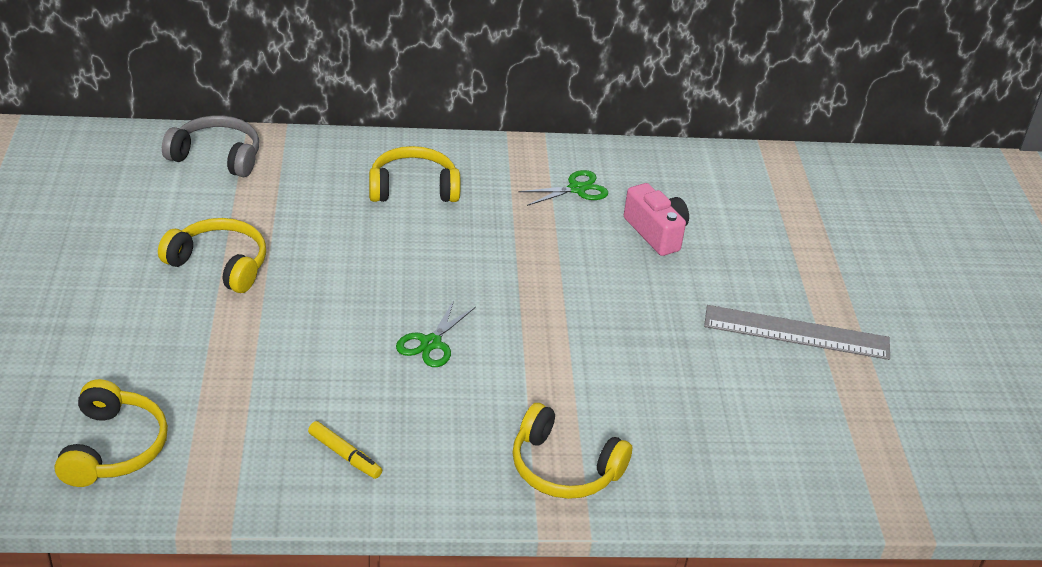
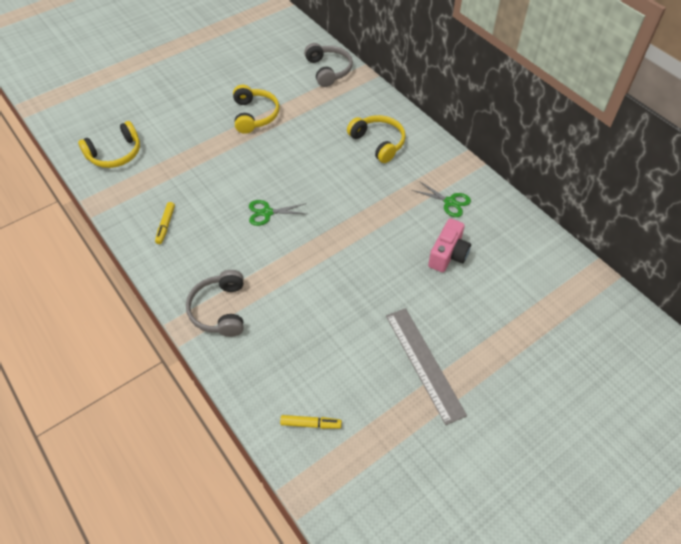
camera: 60 degrees right, 15 degrees up
yellow headphones [512,403,632,499] -> grey headphones [186,270,243,337]
none -> yellow marker [280,415,342,429]

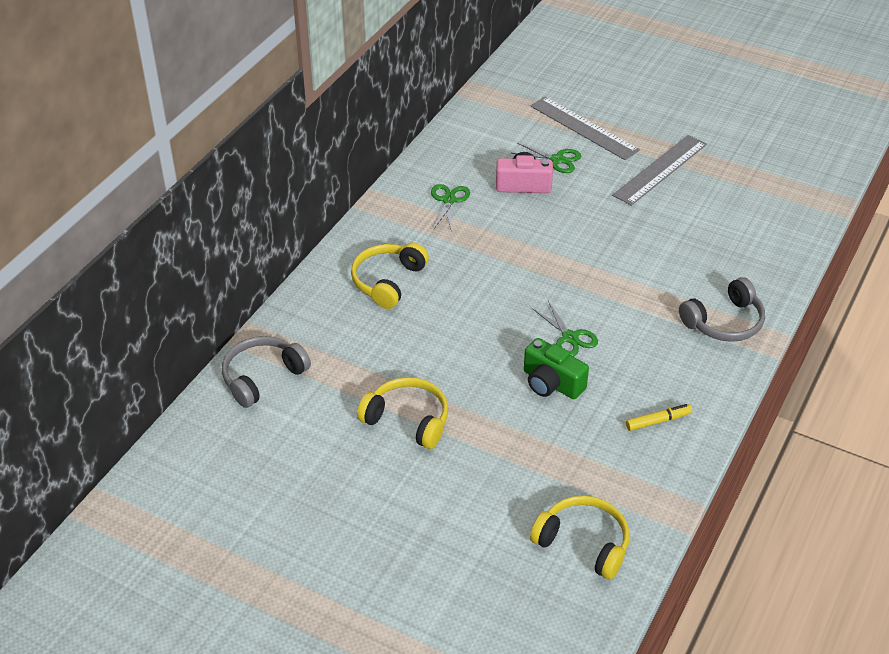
camera: 115 degrees left, 10 degrees down
yellow headphones [233,85,279,134] -> yellow headphones turned 60 degrees clockwise [357,377,448,449]
yellow marker [280,415,342,429] -> none
none -> green scissors [511,143,581,173]
none -> green camera [524,338,589,399]
none -> grey ruler [530,97,640,160]

